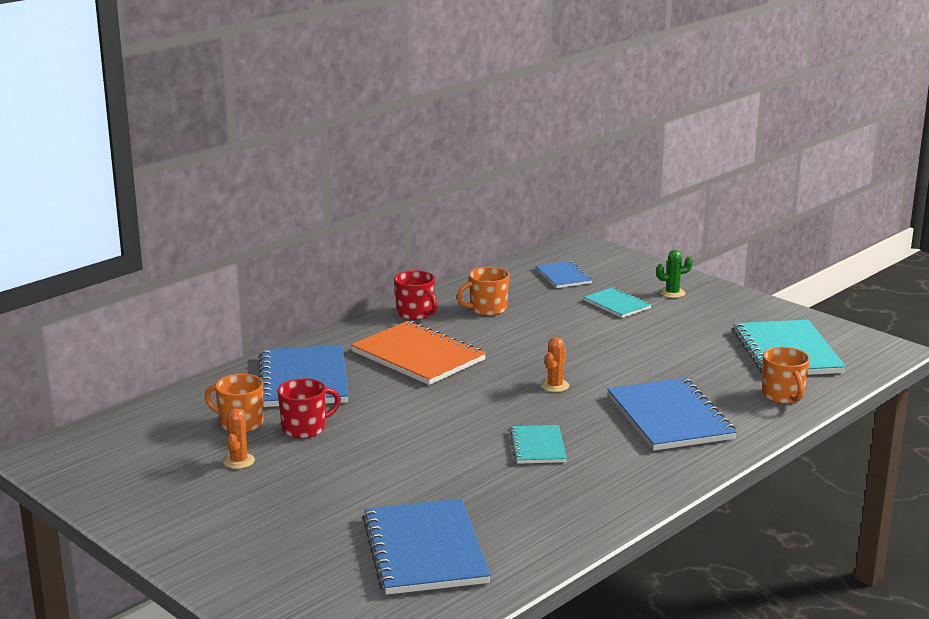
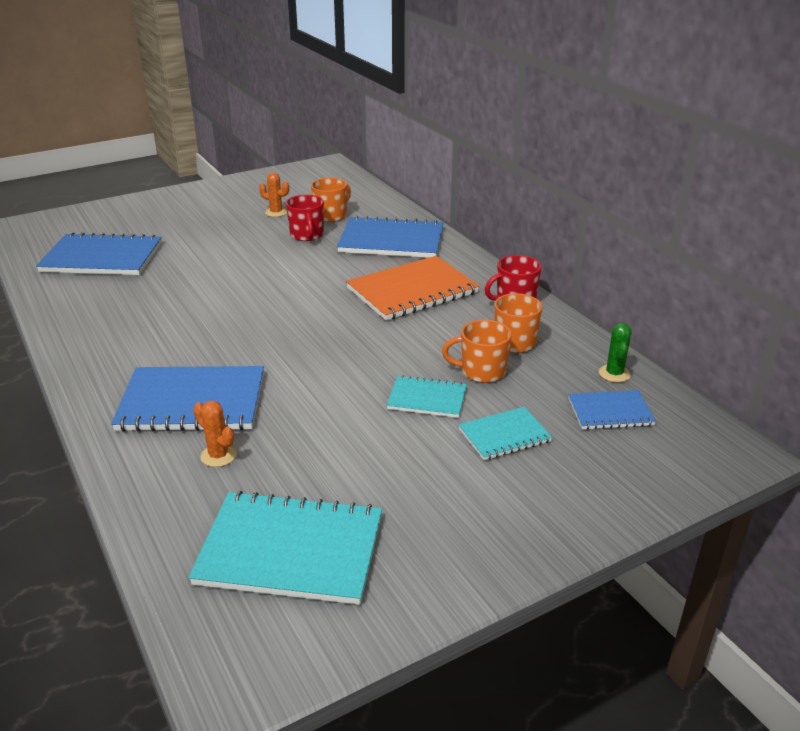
camera: 105 degrees right, 10 degrees up
turquoise notebook [509,425,567,464] -> turquoise notebook moved to [387,375,467,418]
orange cactus [541,337,569,392] -> orange cactus moved to [193,400,237,467]
green cactus [656,250,693,298] -> green cactus moved to [599,323,631,382]
orange mug [762,347,810,404] -> orange mug moved to [442,320,512,383]

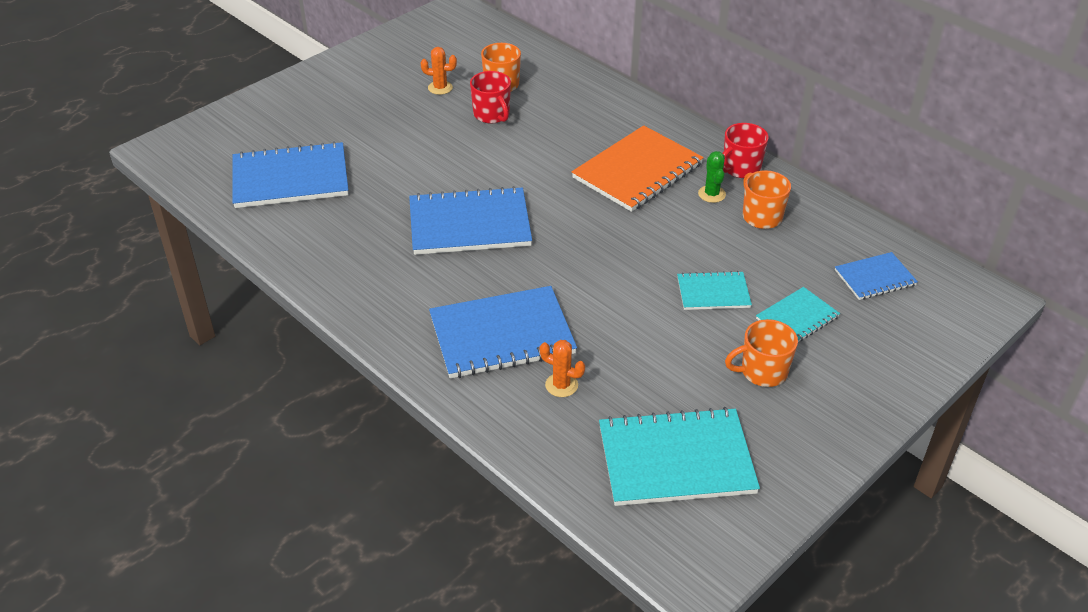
camera: 15 degrees left, 10 degrees up
blue notebook [337,215,443,258] -> blue notebook moved to [409,186,532,255]
orange mug [442,320,512,383] -> orange mug moved to [725,319,798,387]
green cactus [599,323,631,382] -> green cactus moved to [698,151,726,203]

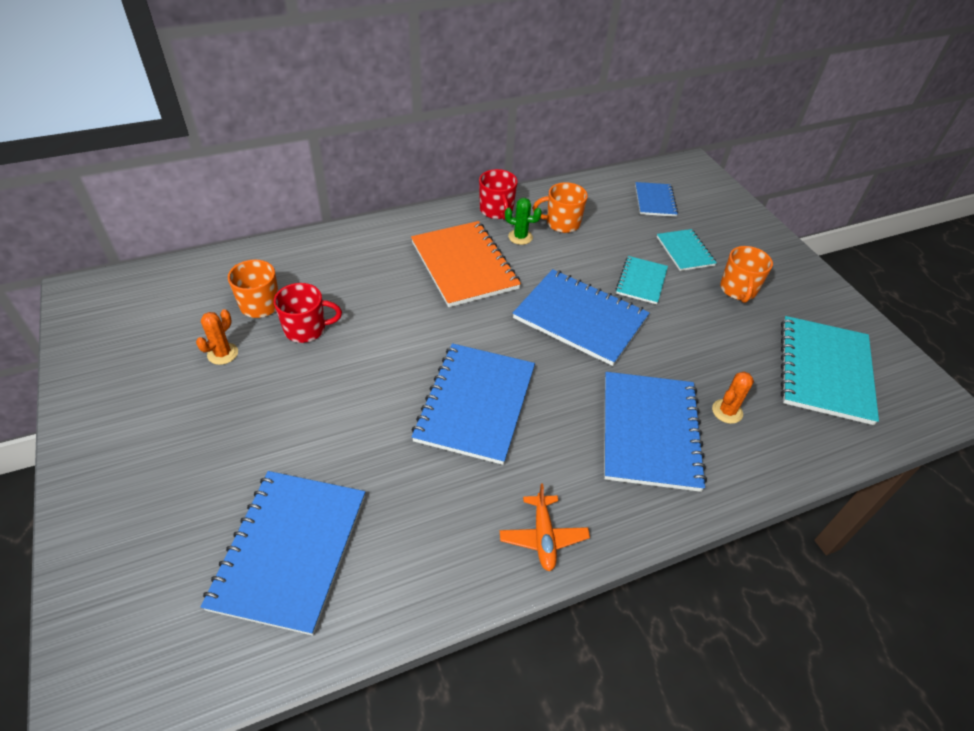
camera: 70 degrees left, 5 degrees up
none -> orange plane [500,483,590,571]
none -> blue notebook [513,269,650,366]

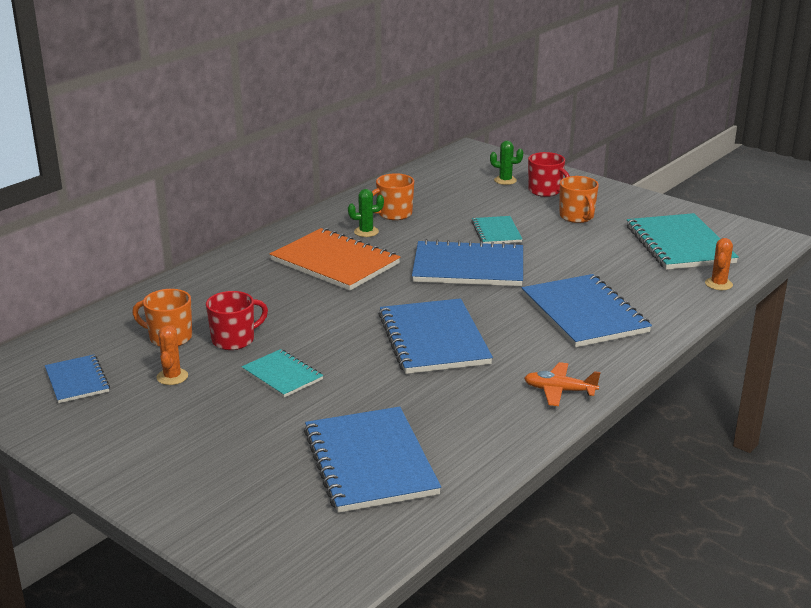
camera: 25 degrees left, 20 degrees down
red mug [479,169,518,220] -> red mug moved to [528,152,570,197]
orange plane [500,483,590,571] -> orange plane turned 135 degrees clockwise [524,362,600,406]
blue notebook [635,182,678,217] -> blue notebook moved to [45,354,110,403]
turquoise notebook [657,229,717,271] -> turquoise notebook moved to [241,349,323,398]
orange cactus [712,372,754,424] -> orange cactus moved to [705,238,733,290]
none -> green cactus [490,141,523,185]

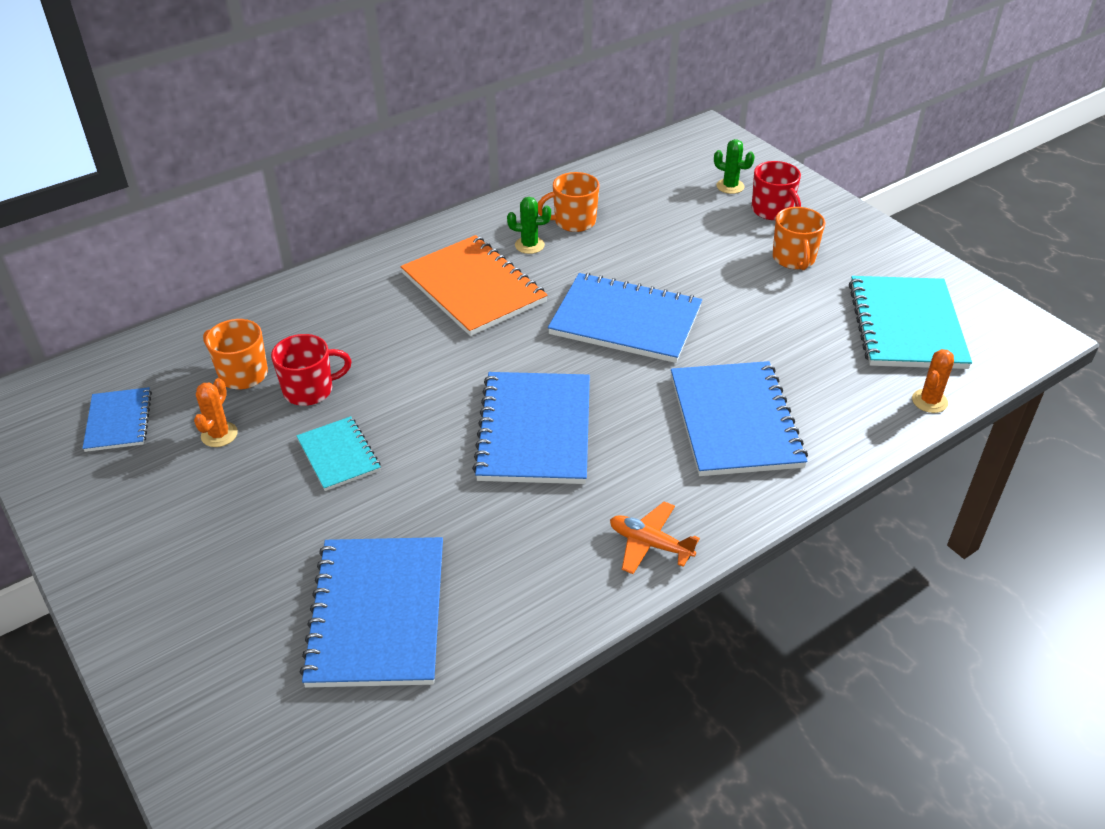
camera: 15 degrees right, 15 degrees up
turquoise notebook [471,216,522,244] -> none

